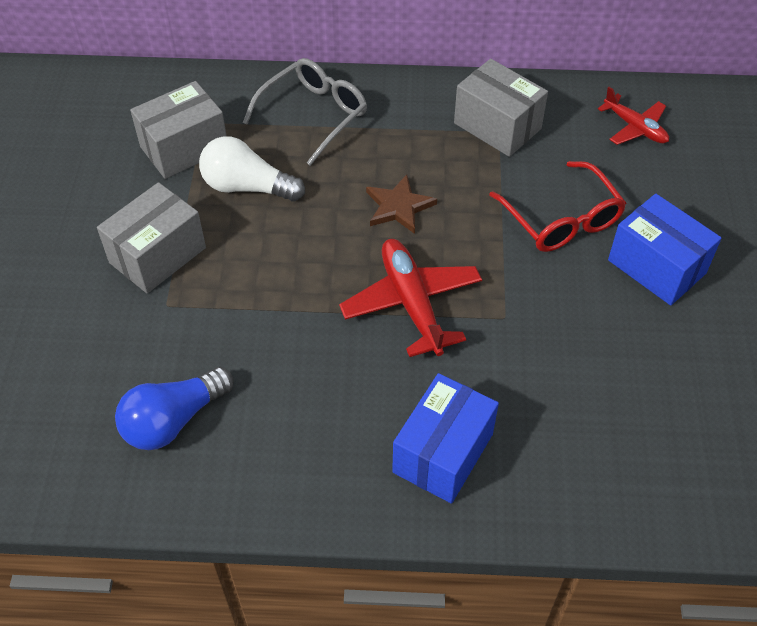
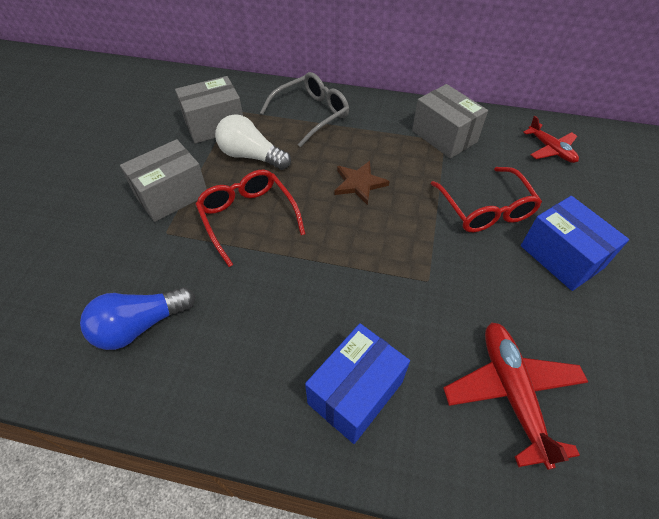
camera: 10 degrees right, 0 degrees up
red plane [339,239,482,357] -> red plane moved to [443,322,588,470]
none -> red glasses [196,170,305,267]

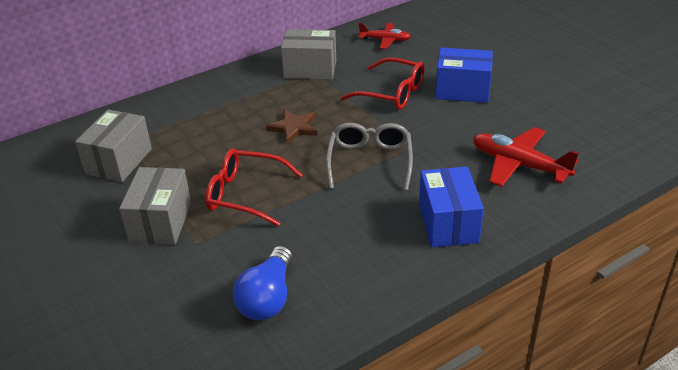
camera: 45 degrees left, 15 degrees down
white light bulb [215,114,291,170] -> none
grey glasses [260,72,349,147] -> grey glasses moved to [326,122,413,191]

